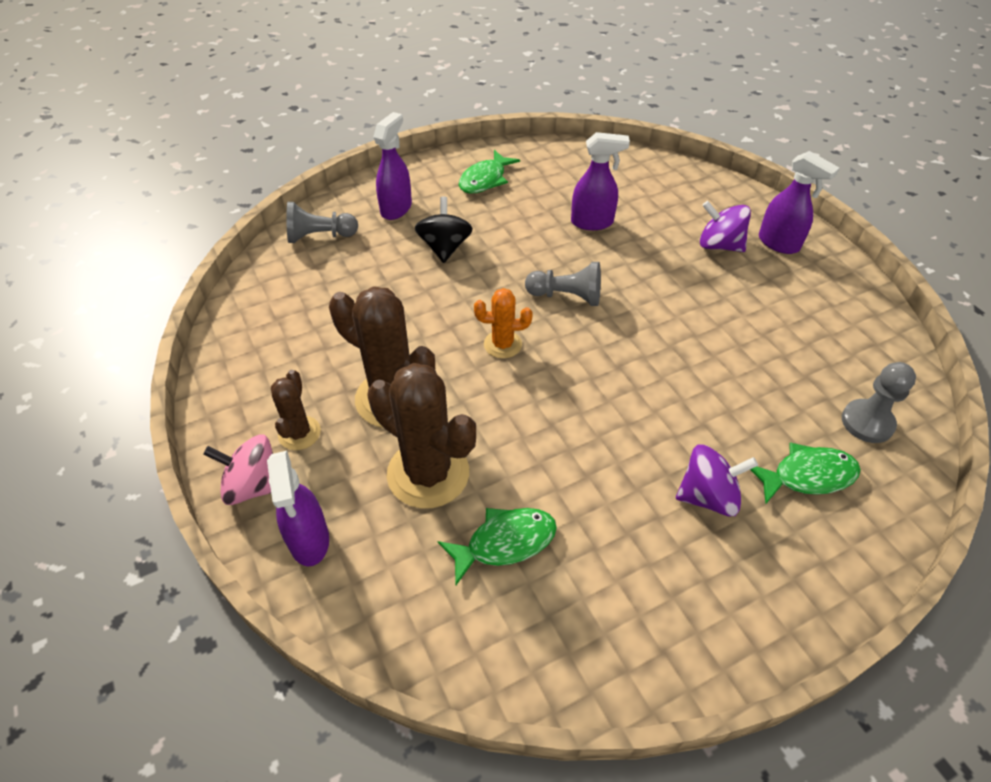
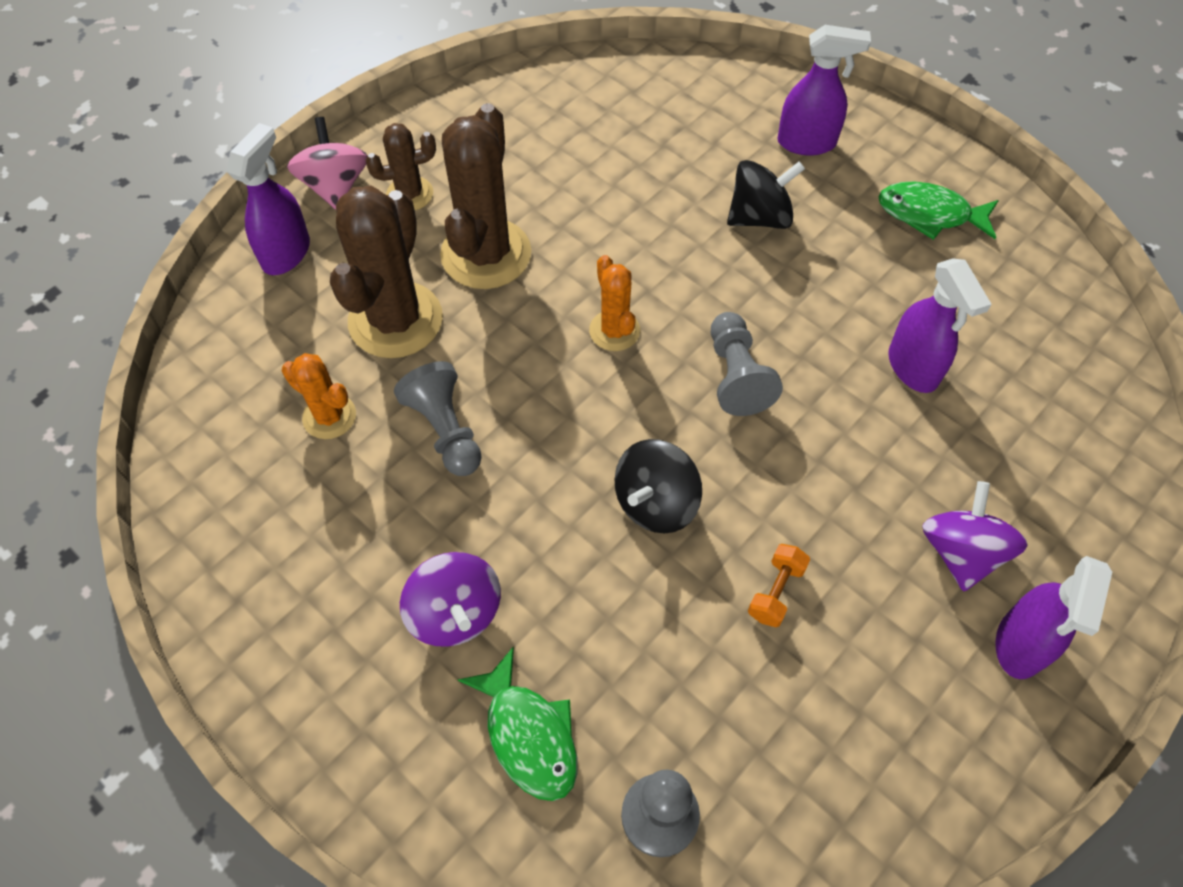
camera: 70 degrees right, 10 degrees up
purple spray bottle [267,451,329,566] -> purple spray bottle turned 150 degrees clockwise [227,123,310,275]
grey pawn [286,202,358,243] -> grey pawn moved to [394,361,482,476]
green fish [438,508,557,585] -> orange cactus [282,353,356,439]
none -> black spinning top [615,439,702,533]
none -> orange dumbbell [748,544,810,627]

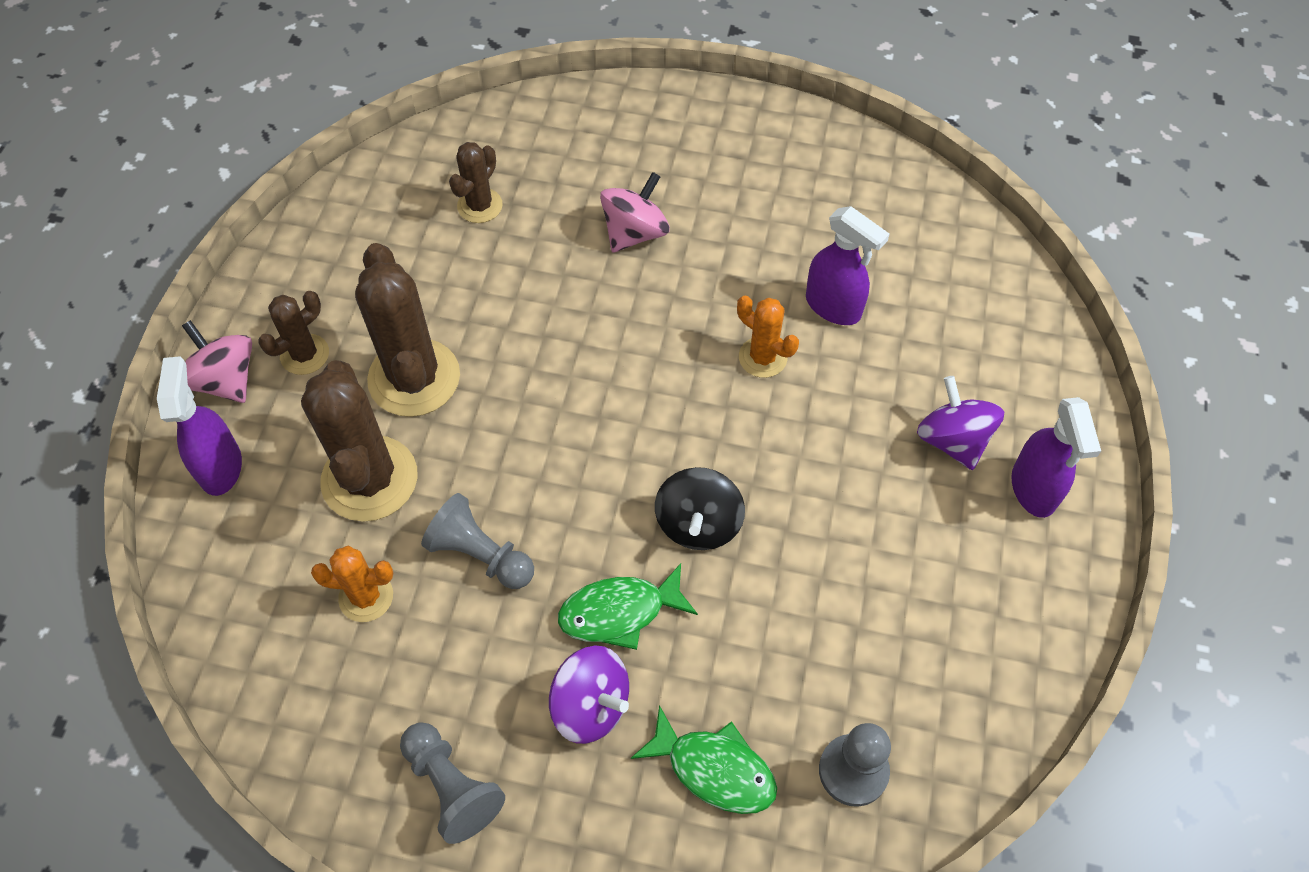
camera: 30 degrees left, 0 degrees up
orange cactus [589,255,640,351] -> orange cactus moved to [737,295,799,378]
grey pawn [711,312,783,416] -> grey pawn moved to [400,722,505,844]
black spinning top [727,160,805,229] -> pink spinning top [600,172,670,253]
orange dumbbell [748,544,810,627] -> none
purple spray bottle [777,25,871,155] -> none
green fish [878,181,999,240] -> green fish moved to [558,563,698,650]
none -> brown cactus [449,142,503,223]

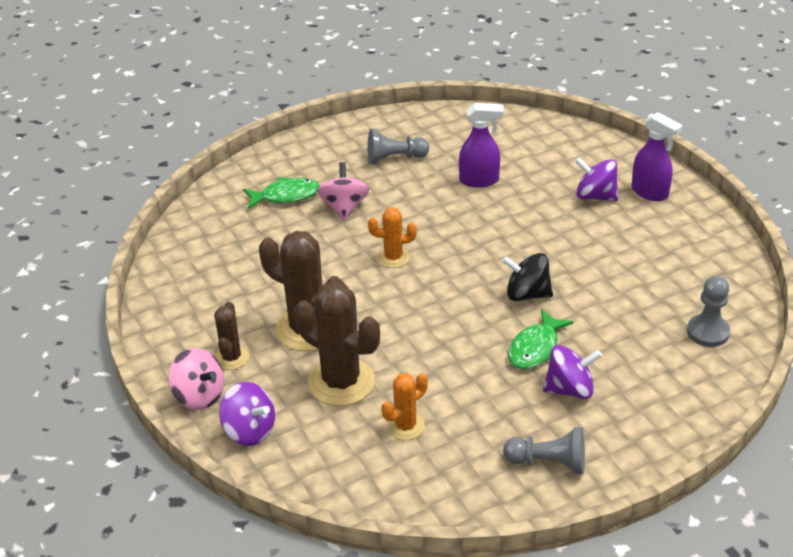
camera: 40 degrees left, 20 degrees down
purple spray bottle [157,356,242,496] -> purple spinning top [219,382,275,446]
pink spinning top [182,320,252,403] -> pink spinning top turned 150 degrees counterclockwise [168,348,224,410]
grey pawn [421,493,534,589] -> grey pawn moved to [367,129,429,164]
brown cactus [449,142,503,223] -> none
green fish [631,705,777,814] -> green fish moved to [243,177,320,209]
black spinning top [655,467,745,550] -> black spinning top turned 135 degrees clockwise [502,253,553,301]
orange cactus [737,295,799,378] -> orange cactus moved to [368,207,417,268]

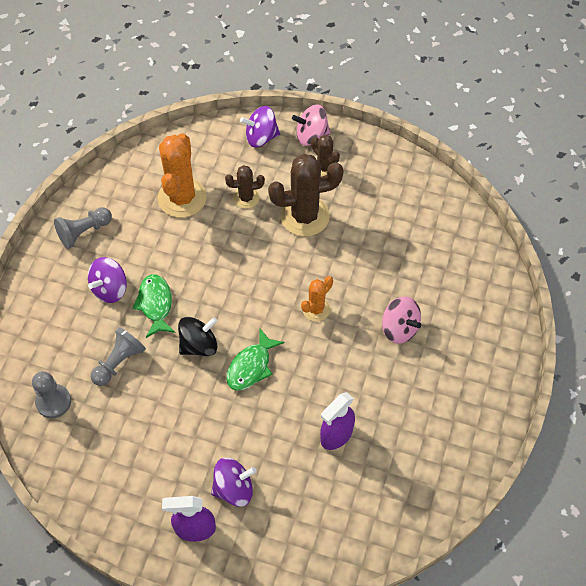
camera: 135 degrees right, 20 degrees up
green fish [243,177,320,209] -> green fish moved to [226,329,284,391]
brown cactus [294,281,380,406] -> brown cactus [225,165,265,209], size x0.54
grey pawn [367,129,429,164] -> grey pawn moved to [91,327,146,386]
orange cactus [381,373,428,440] -> orange cactus [158,133,207,218], size x1.86

